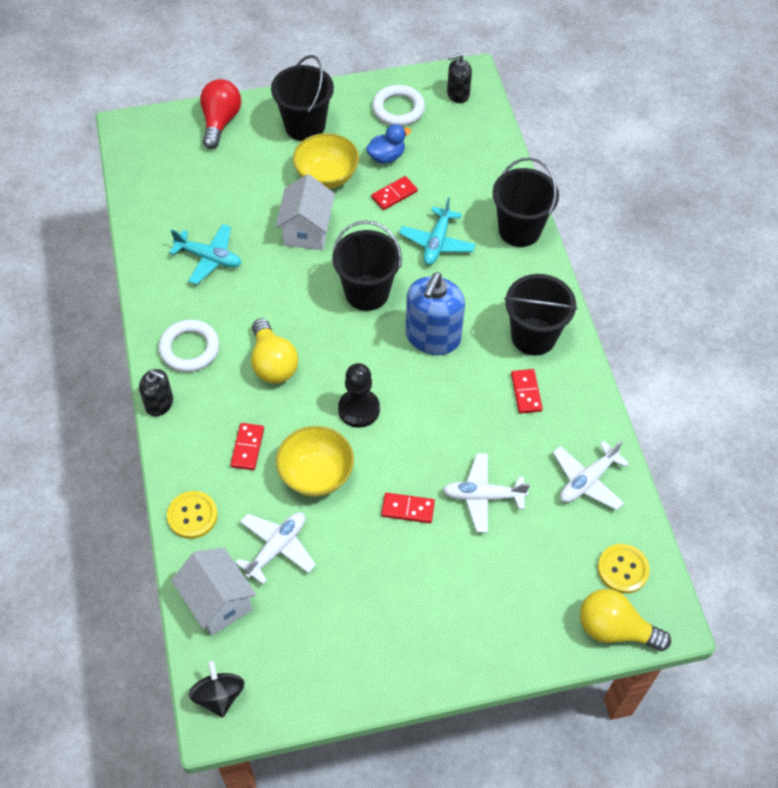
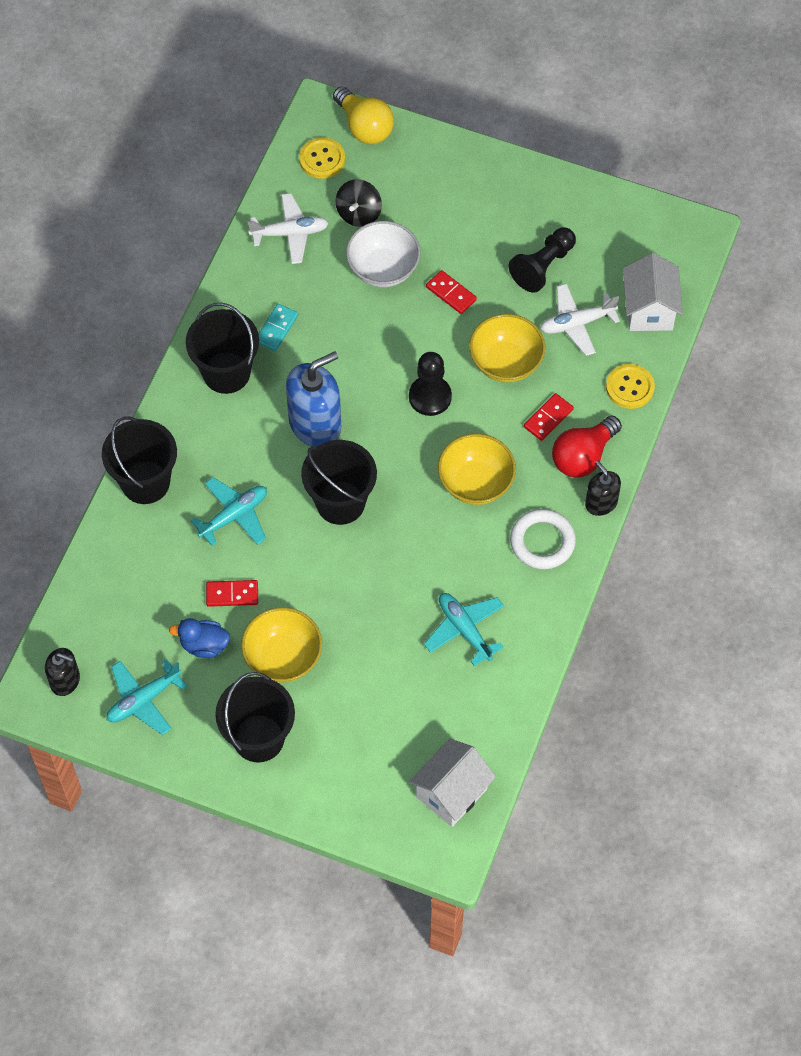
camera: 145 degrees left, 5 degrees up
black spinning top [188,661,245,718] -> black spinning top moved to [336,179,382,227]
red light bulb [200,79,241,149] -> red light bulb moved to [552,416,622,478]
yellow light bulb [251,318,298,384] -> yellow bowl [438,434,516,505]
white house [276,174,335,250] -> white house moved to [409,739,496,827]
white ring [372,85,425,126] -> turquoise plane [107,659,187,735]
white plane [443,453,530,533] -> white bowl [346,221,420,287]
red domino [511,369,543,414] -> turquoise domino [258,304,298,351]
none -> black pawn [509,227,576,293]

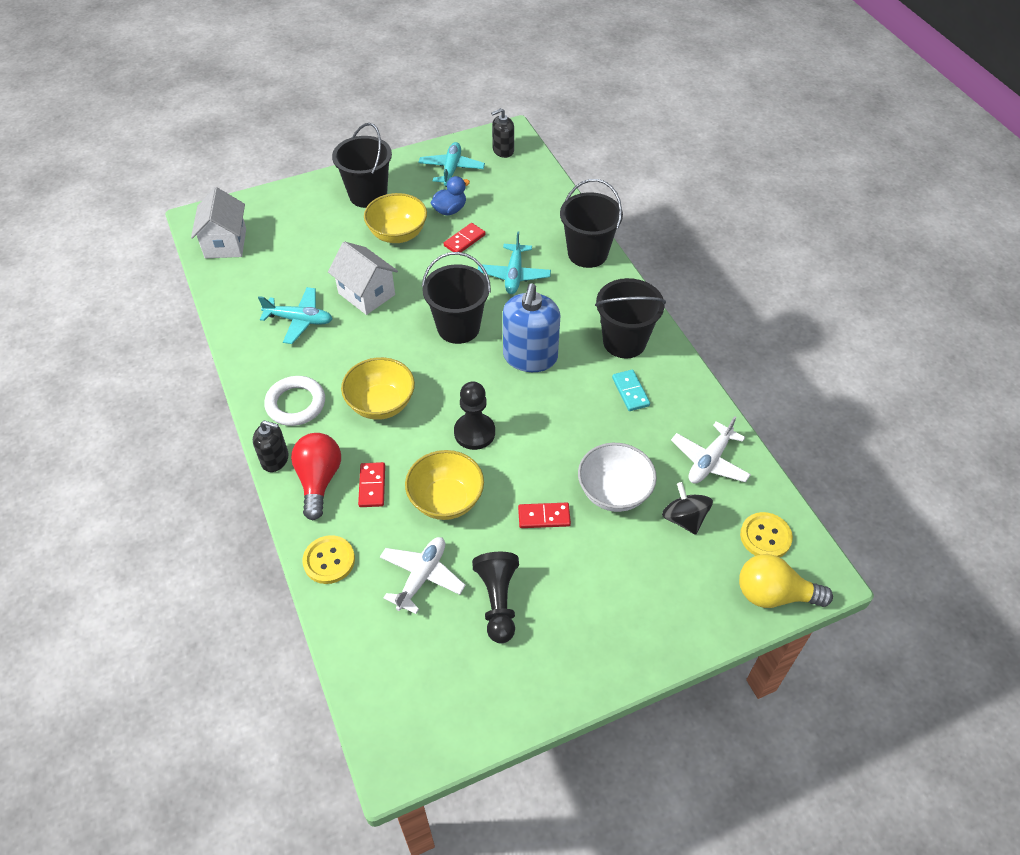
camera: 135 degrees right, 10 degrees down
white house [623,253,683,331] -> white house moved to [328,241,398,315]

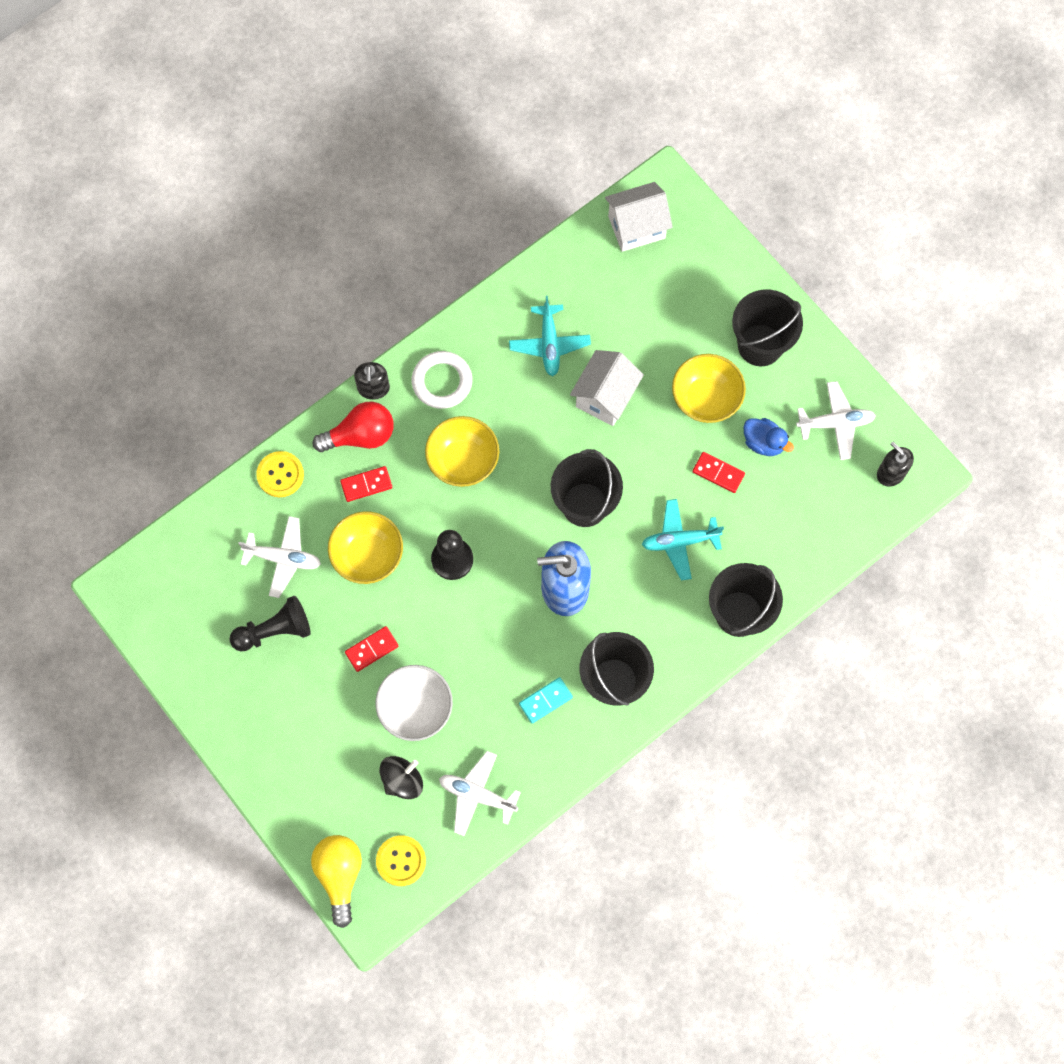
camera: 75 degrees right, 20 degrees up
turquoise plane [418,142,485,187] -> white plane [796,381,876,460]
red domino [518,503,571,528] -> red domino turned 75 degrees clockwise [345,626,398,672]

